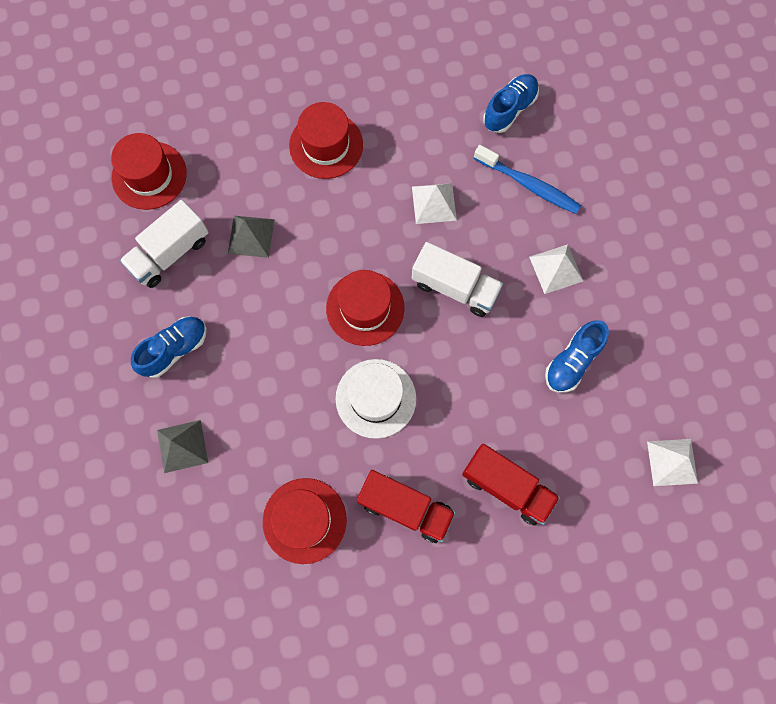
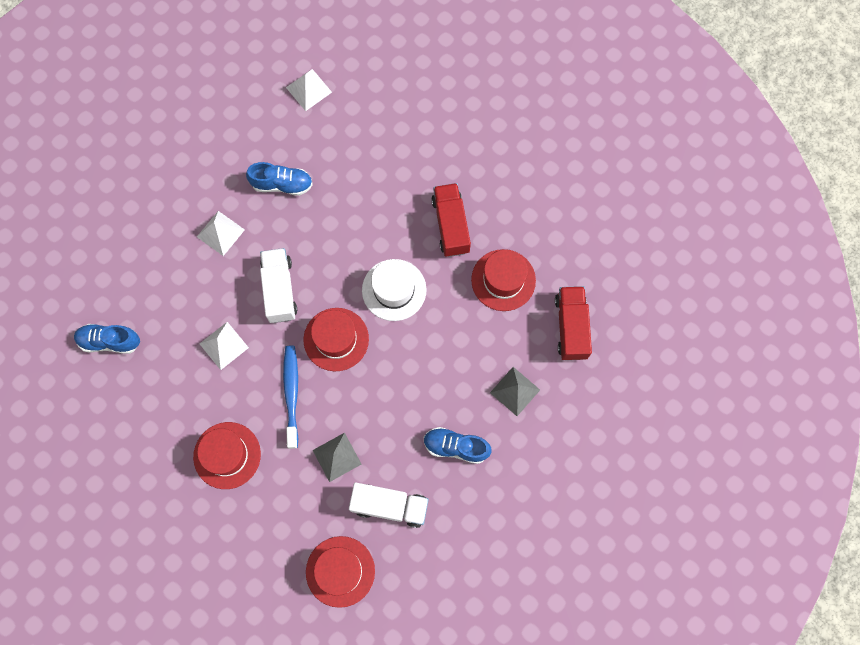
camera: 125 degrees left, 0 degrees up
red truck [462,444,560,526] -> red truck moved to [555,286,592,360]
blue toothbrush [474,145,581,214] -> blue toothbrush moved to [283,346,298,449]

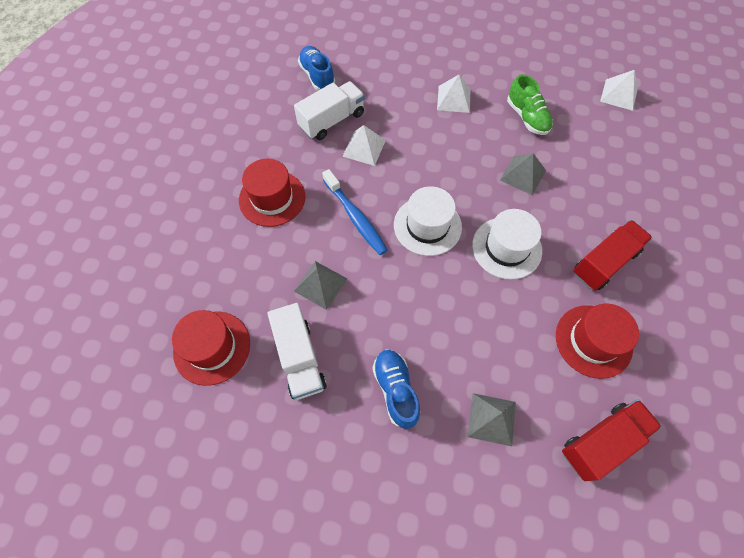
camera: 60 degrees right, 10 degrees down
blue shoe [246,162,313,196] -> green shoe [507,74,553,135]
white truck [260,248,297,323] -> white truck moved to [294,81,365,140]
blue toothbrush [283,346,298,449] -> blue toothbrush turned 90 degrees clockwise [322,169,387,255]
red hat [303,308,369,371] -> white hat [394,186,462,256]
none -> grey pyramid [500,153,546,195]

